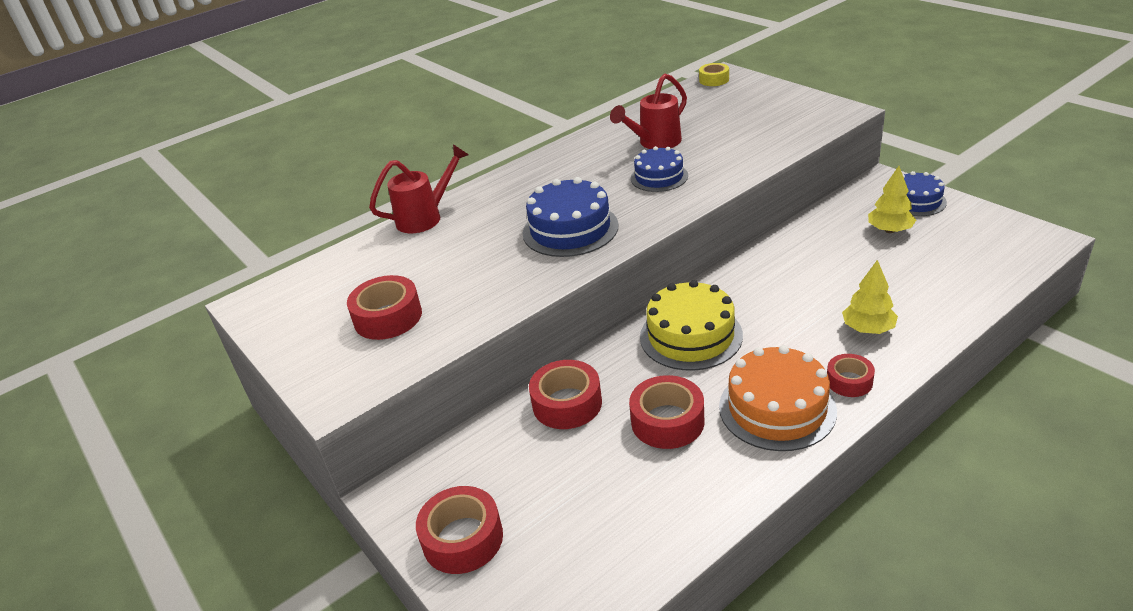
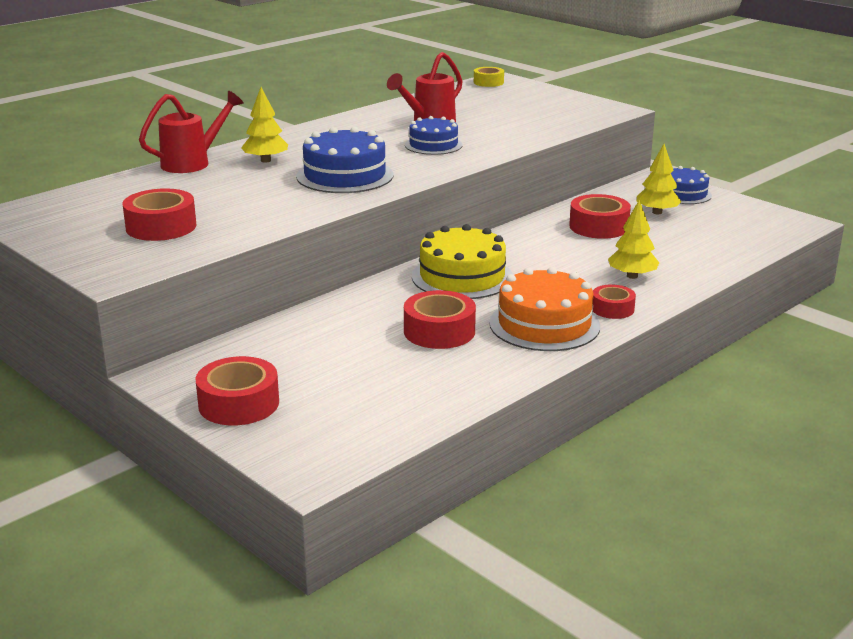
camera: 10 degrees left, 10 degrees down
red tape [529,360,602,429] -> red tape moved to [569,194,631,239]
none -> yellow tree [241,87,288,163]

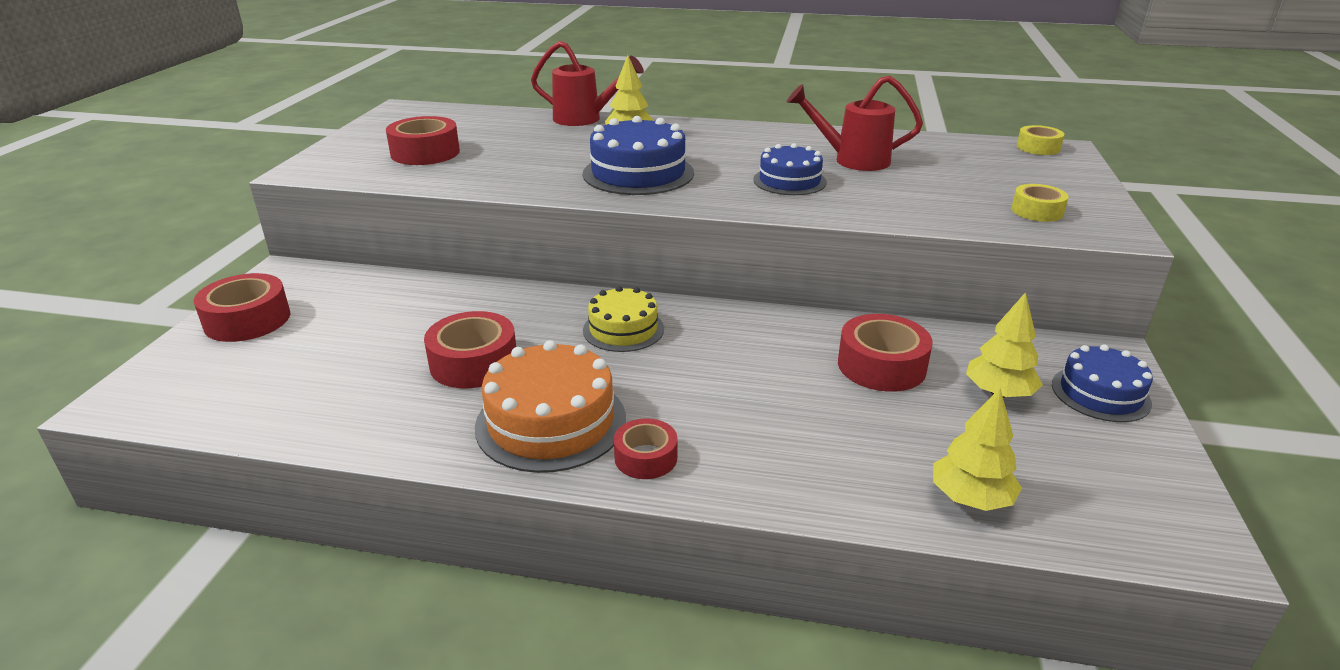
camera: 55 degrees right, 5 degrees up
yellow cake [412,224,513,299] -> yellow cake [583,286,664,352], size x0.64
yellow tree [608,200,659,279] -> yellow tree moved to [933,388,1022,511]
none -> yellow tape [1011,184,1069,222]

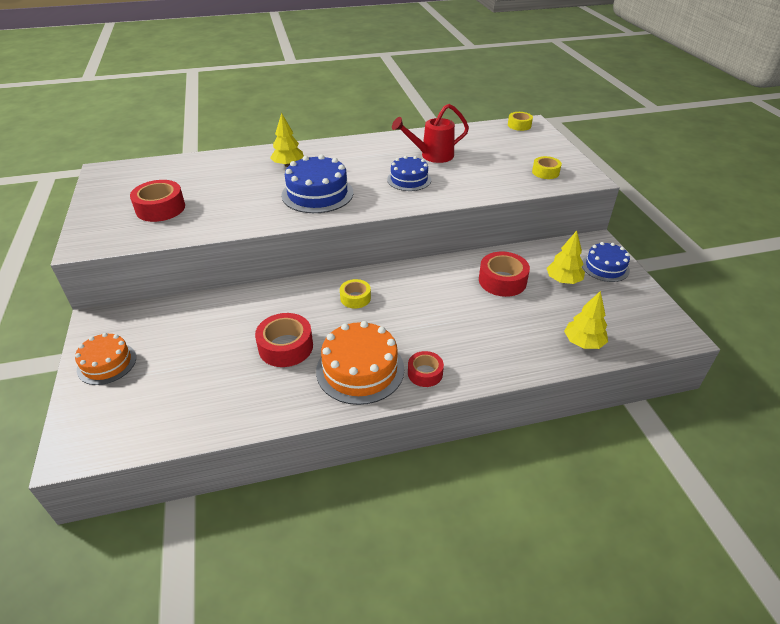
camera: 25 degrees left, 10 degrees up
red tape [194,273,290,342] -> orange cake [75,333,136,385]
red watering can [531,41,644,126] -> none
yellow cake [583,286,664,352] -> yellow tape [340,279,371,309]

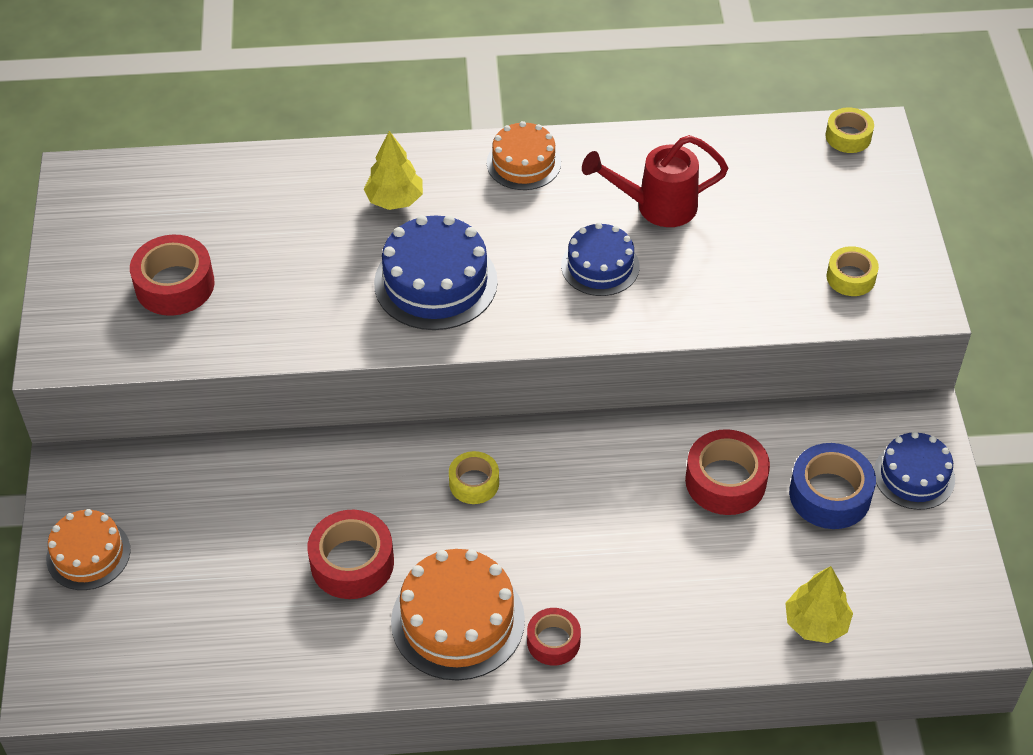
camera: 10 degrees right, 10 degrees up
yellow tree [547,231,585,284] -> blue tape [789,443,876,529]
none -> orange cake [487,121,561,190]

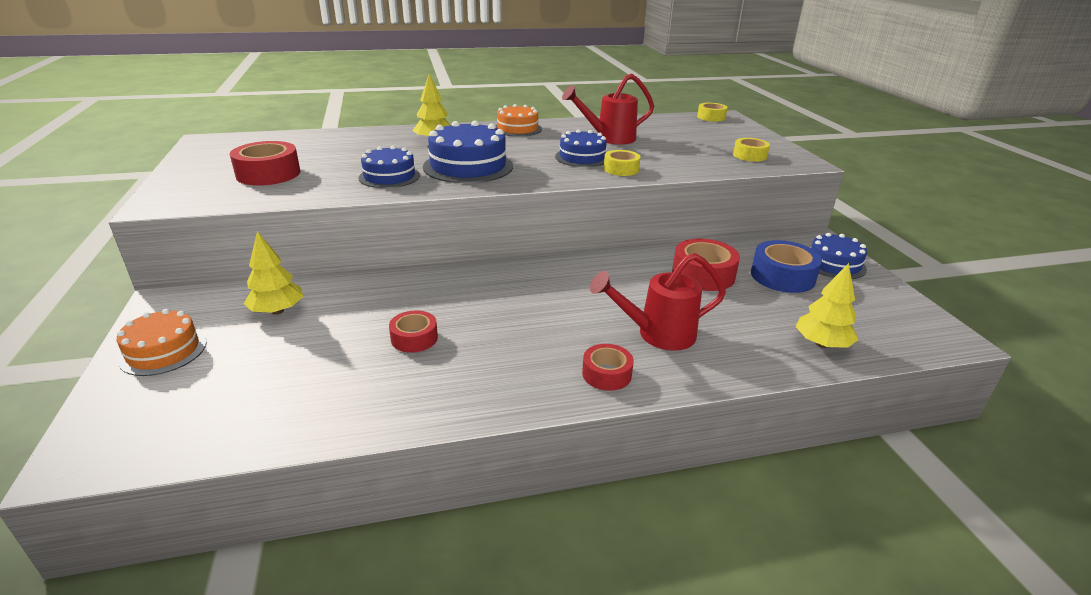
camera: 10 degrees left, 20 degrees down
red tape [307,510,394,599] -> red tape [389,310,438,353], size x0.62
orange cake [391,549,525,681] -> none
yellow tape [449,451,499,504] -> yellow tape moved to [604,150,641,176]
none -> yellow tree [244,231,303,315]
none -> blue cake [359,146,420,188]
none -> red watering can [590,253,726,351]

